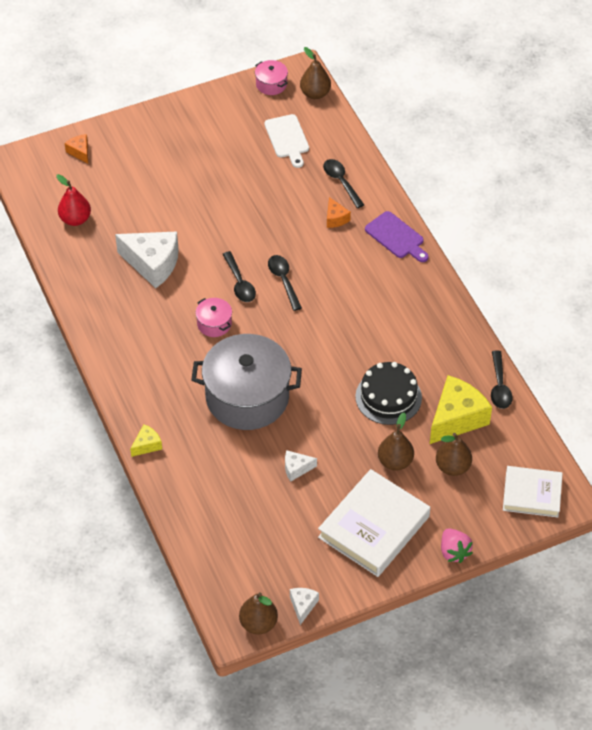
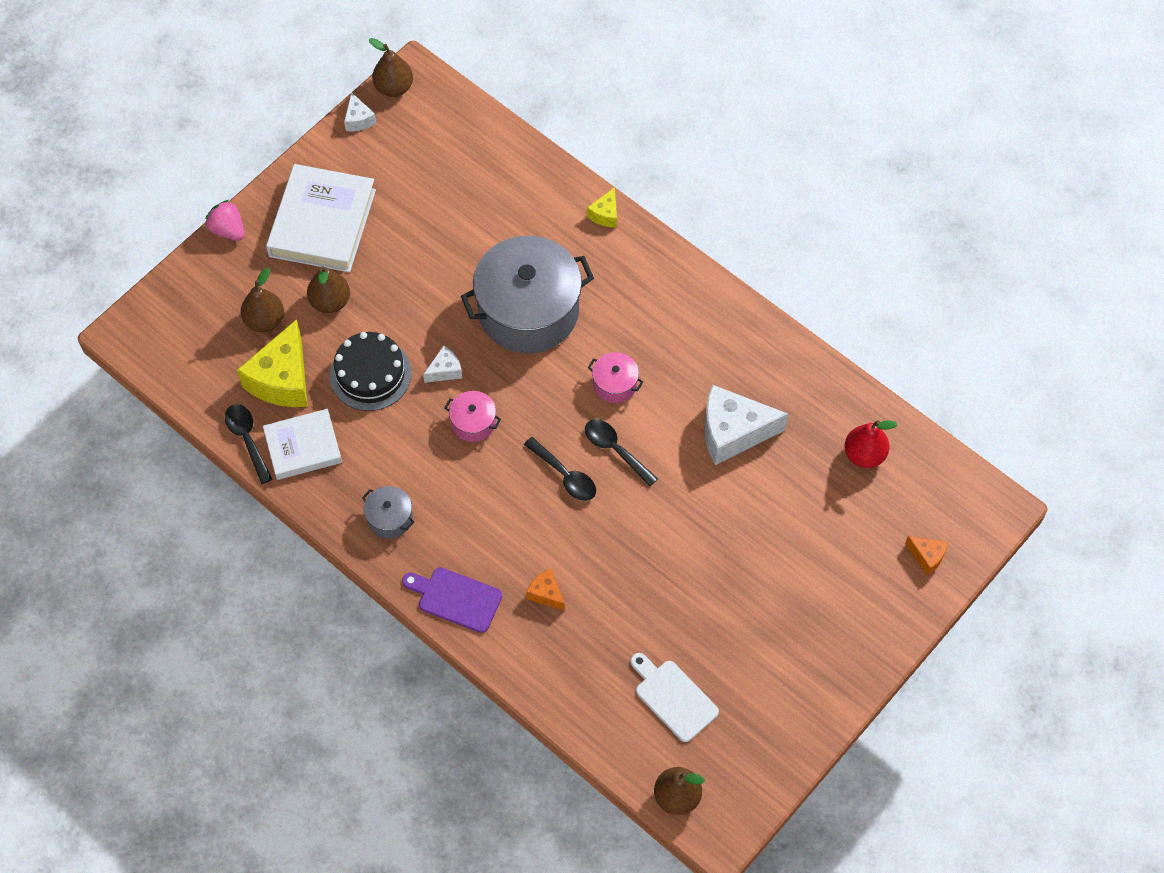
camera: 155 degrees right, 10 degrees up
pink pot [255,60,288,95] -> pink pot moved to [445,391,501,442]
white cheese [285,450,317,482] -> white cheese moved to [423,346,462,383]
black spoon [323,159,364,208] -> none
white book [503,466,563,517] -> white book moved to [263,409,342,480]
none -> grey pot [362,486,414,538]

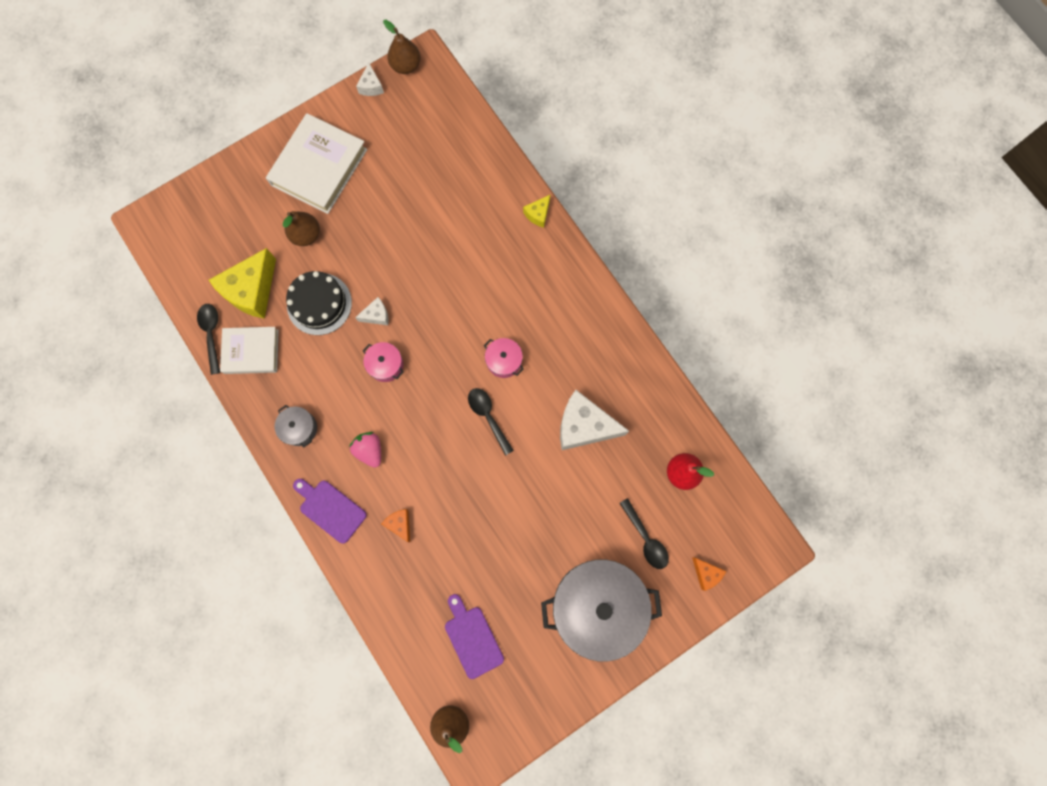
camera: 15 degrees right, 15 degrees up
pink strawberry [205,200,245,241] -> pink strawberry moved to [349,432,381,468]
brown pear [241,268,284,332] -> none
grey pot [461,235,594,353] -> grey pot moved to [541,559,662,661]
black spoon [524,437,596,501] -> black spoon moved to [619,498,669,569]
white cutting board [631,653,719,742] -> purple cutting board [445,594,504,679]

